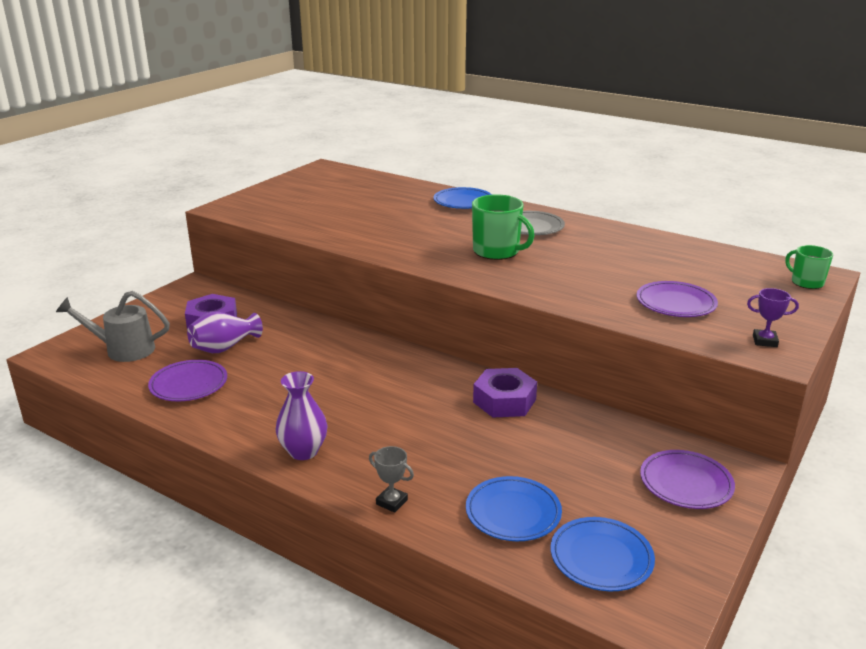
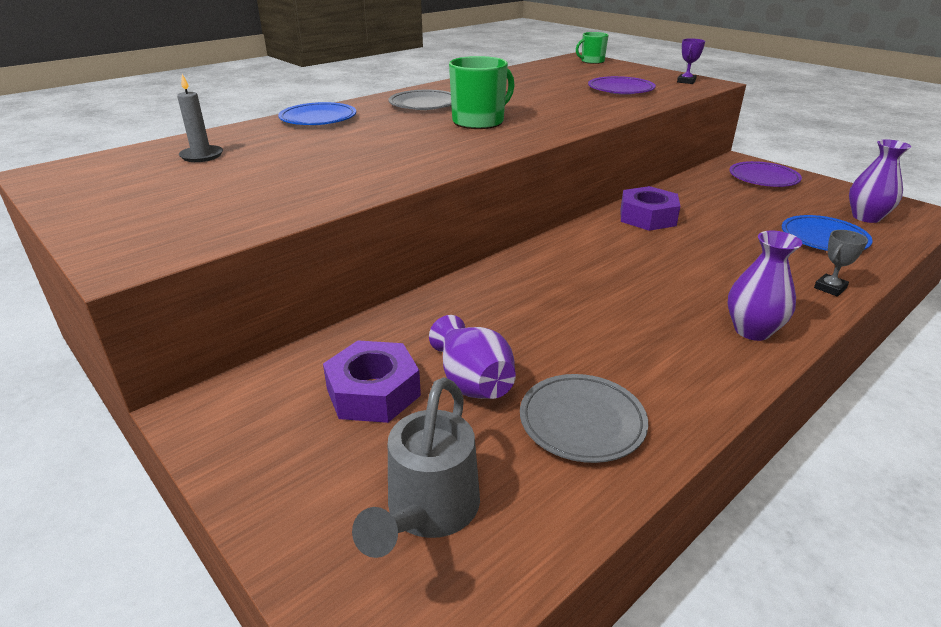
camera: 75 degrees left, 5 degrees up
purple plate [148,360,227,401] -> grey plate [520,374,648,463]
blue plate [551,517,655,591] -> purple vase [849,139,911,223]
none -> grey candle [177,74,223,162]

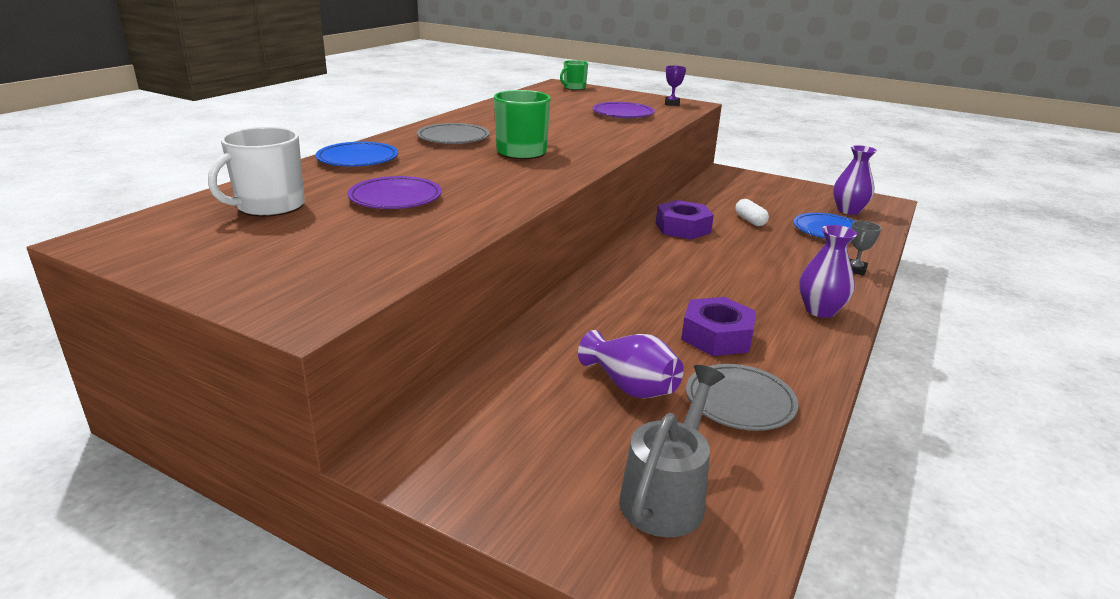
camera: 20 degrees left, 5 degrees down
grey candle [177,74,223,162] -> white mug [208,127,305,217]
purple nut [323,340,421,423] -> purple nut moved to [681,297,756,356]
grey watering can [352,377,480,558] -> grey watering can turned 150 degrees counterclockwise [619,365,725,537]
purple plate [729,161,802,187] -> purple plate moved to [348,176,442,209]
none -> white capsule [735,199,769,226]

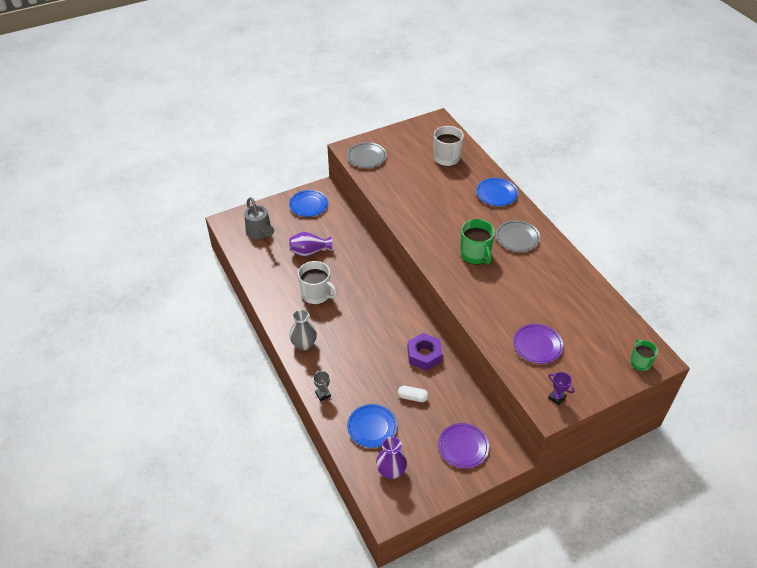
camera: 125 degrees right, 20 degrees up
purple plate [348,176,442,209] -> purple plate moved to [438,423,489,468]
purple nut [681,297,756,356] -> white mug [298,261,338,305]
grey plate [686,364,799,431] -> grey plate moved to [347,142,387,168]
purple vase [799,225,857,318] -> grey vase [289,310,317,351]
none -> blue plate [289,190,328,217]

